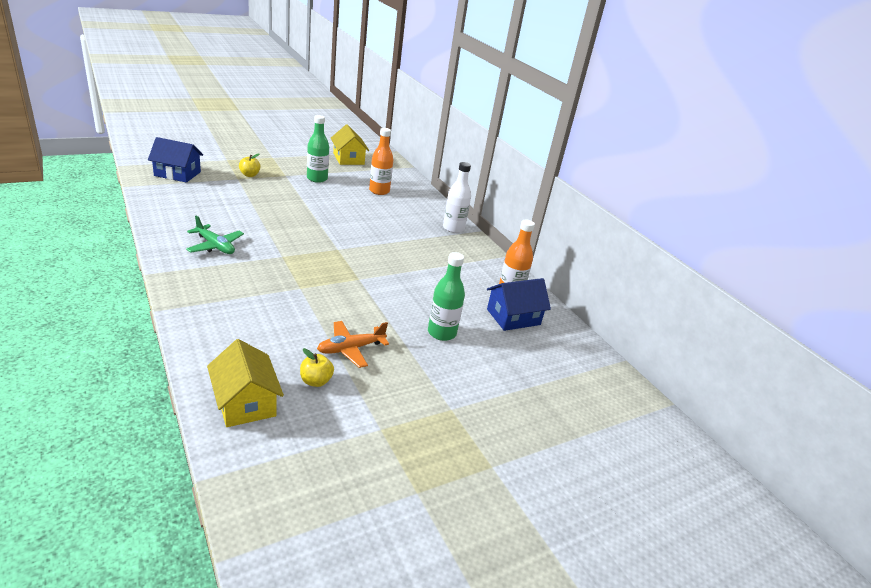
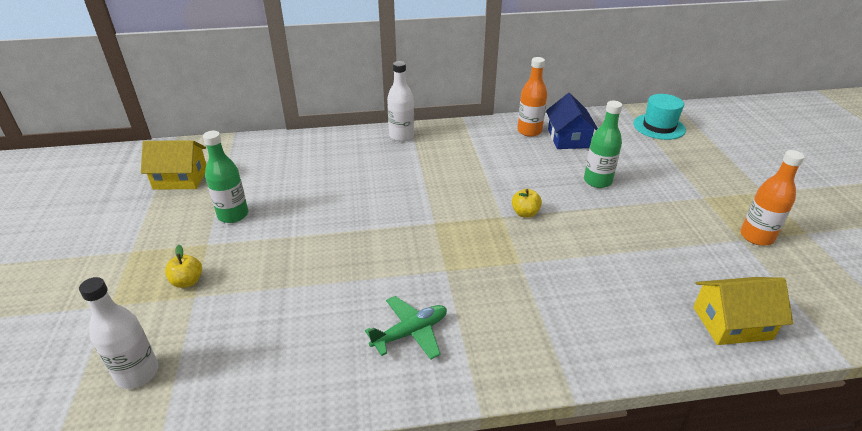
camera: 65 degrees left, 5 degrees up
blue house [148,137,203,183] -> white bottle [79,277,159,389]
yellow apple [300,348,334,387] -> yellow apple moved to [512,189,542,218]
orange plane [317,321,389,368] -> none
orange bottle [369,128,393,195] -> orange bottle moved to [740,150,805,246]
none -> turquoise hat [633,94,686,140]

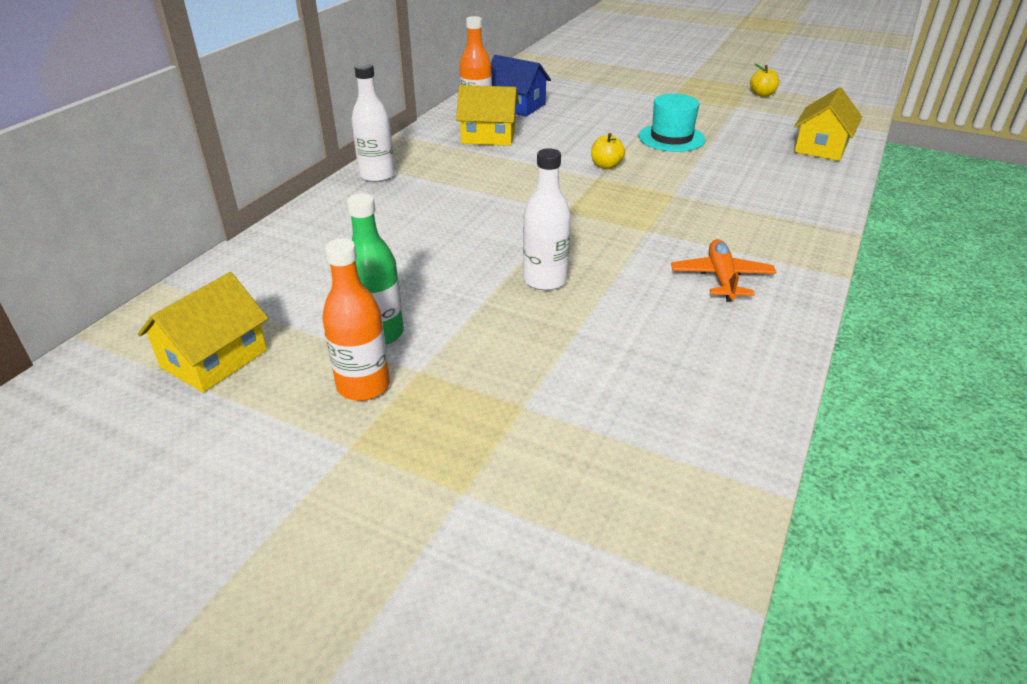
camera: 55 degrees left, 0 degrees up
white bottle [79,277,159,389] -> white bottle moved to [523,148,571,291]
yellow apple [165,244,202,288] -> yellow apple moved to [750,64,779,97]
green plane [365,296,447,360] -> orange plane [671,239,776,302]
green bottle [584,101,622,188] -> none
turquoise hat [633,94,686,140] -> turquoise hat moved to [638,94,705,152]
orange bottle [740,150,805,246] -> orange bottle moved to [323,238,390,401]
none -> yellow house [456,85,519,146]

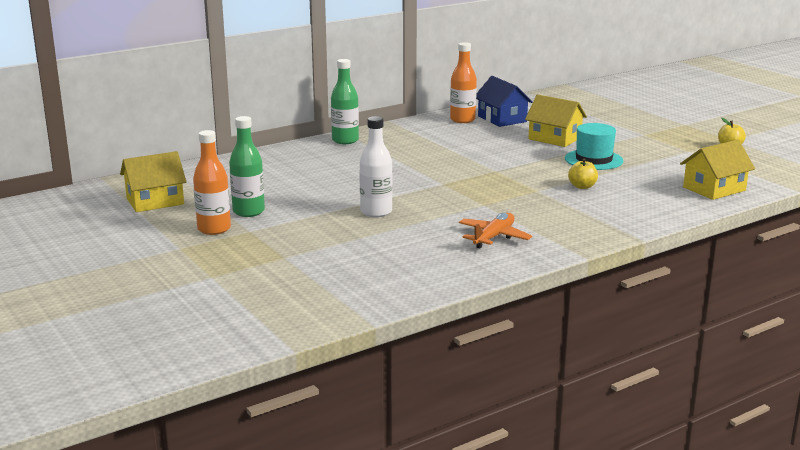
camera: 30 degrees right, 15 degrees down
white bottle [351,63,395,182] -> green bottle [331,59,359,144]
yellow house [456,85,519,146] -> yellow house moved to [525,94,587,147]
yellow apple [591,133,625,169] -> yellow apple moved to [568,158,598,189]

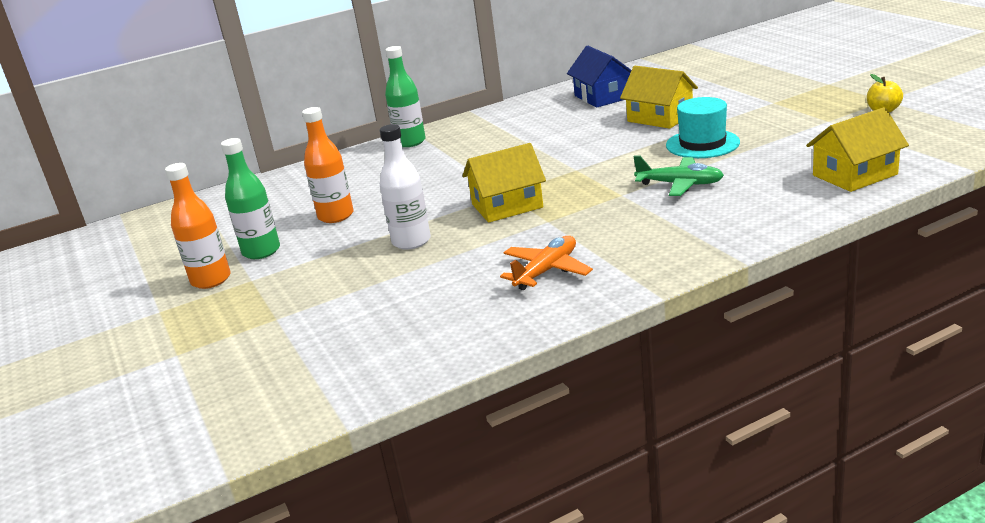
camera: 10 degrees right, 5 degrees up
yellow house [120,151,186,212] -> yellow house moved to [463,143,546,223]
orange bottle [450,42,477,123] -> orange bottle moved to [302,107,354,223]
yellow apple [568,158,598,189] -> green plane [633,156,724,196]

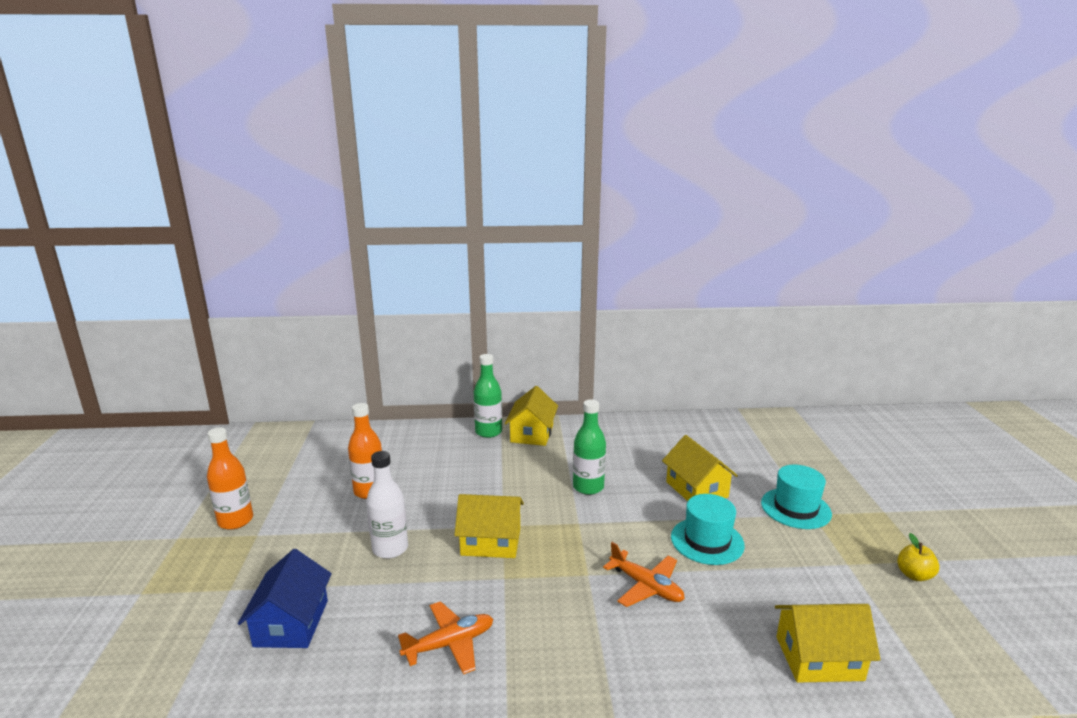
camera: 20 degrees right, 5 degrees down
green bottle [221,138,280,259] -> green bottle moved to [573,399,606,495]
blue house [567,46,631,108] -> blue house moved to [238,549,332,648]
green plane [633,156,724,196] -> orange plane [603,542,685,607]
none -> yellow house [505,386,558,446]
none -> turquoise hat [761,465,832,529]

